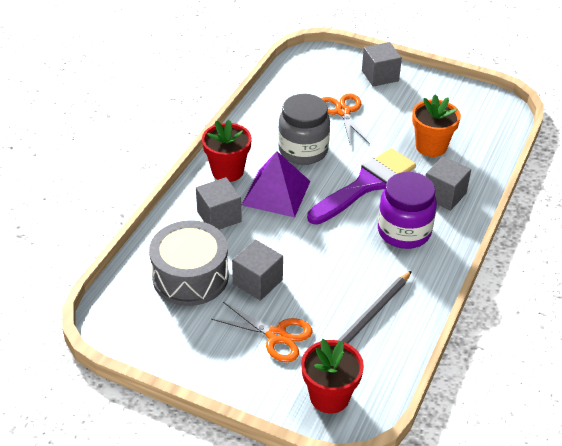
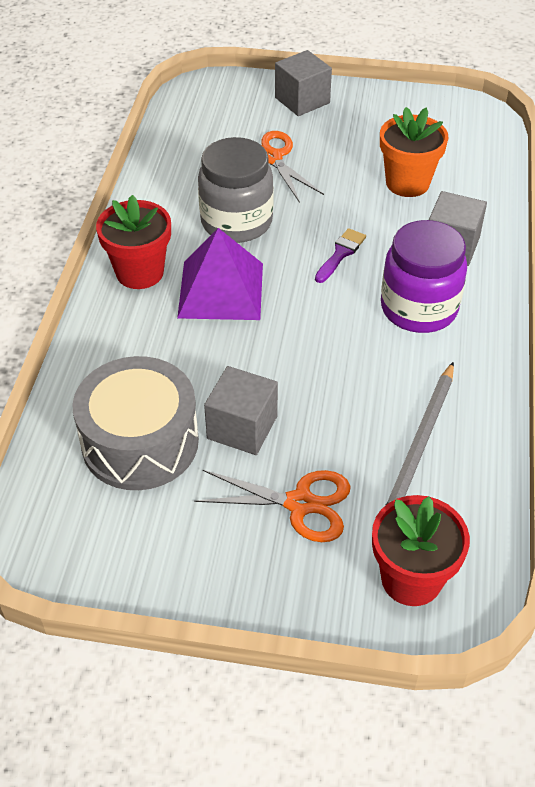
camera: 15 degrees left, 5 degrees up
grey cube [196,177,242,230] -> none
purple brush [307,148,416,225] -> purple brush [315,228,366,283], size x0.42

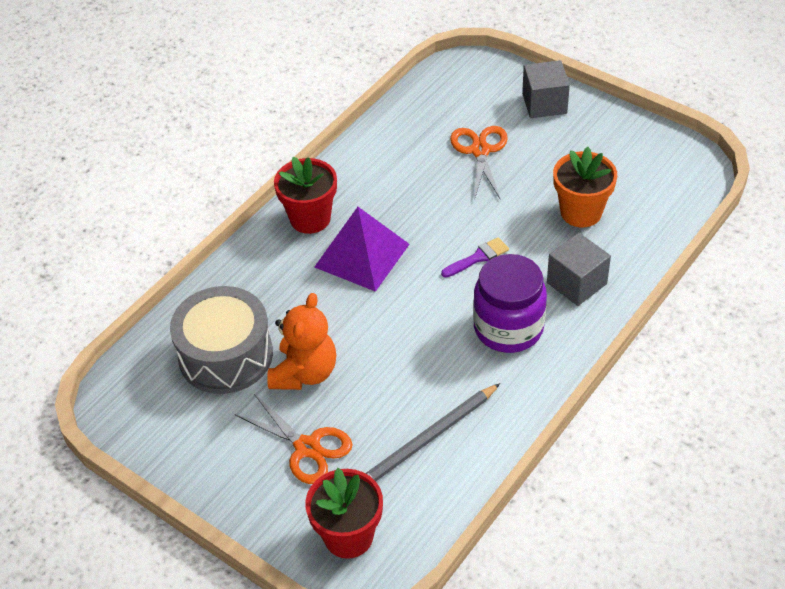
camera: 30 degrees right, 0 degrees up
grey jar [198,137,274,243] -> none
grey cube [204,366,278,455] -> orange teddy bear [267,293,336,390]

